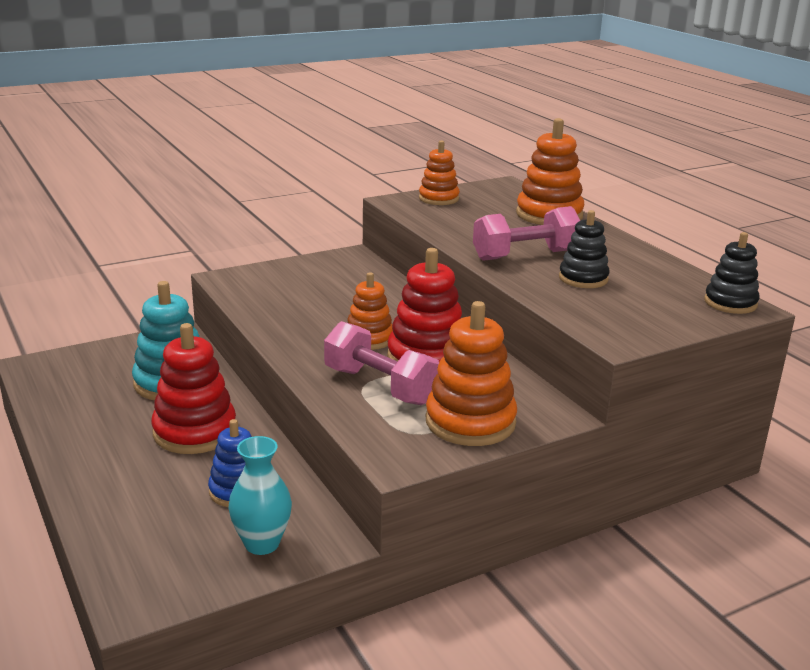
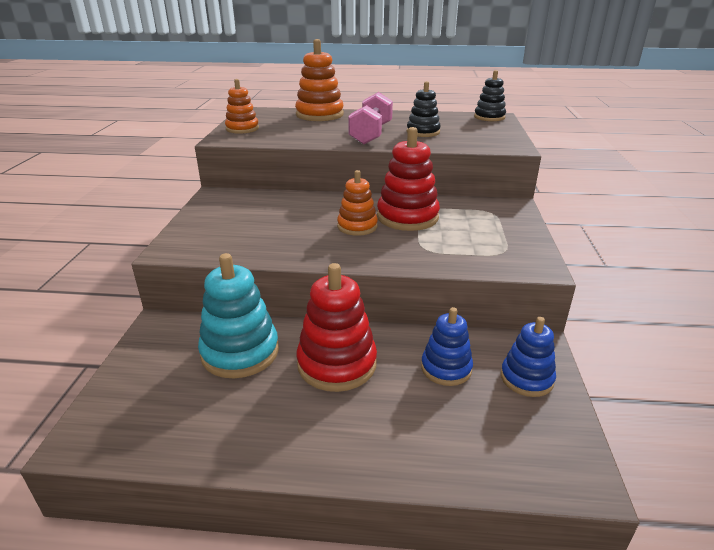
camera: 55 degrees left, 5 degrees up
turquoise vase [228,436,292,555] -> blue stacking toy [501,317,556,397]
pink dumbbell [324,321,439,405] -> none
orange stacking toy [426,301,517,446] -> none

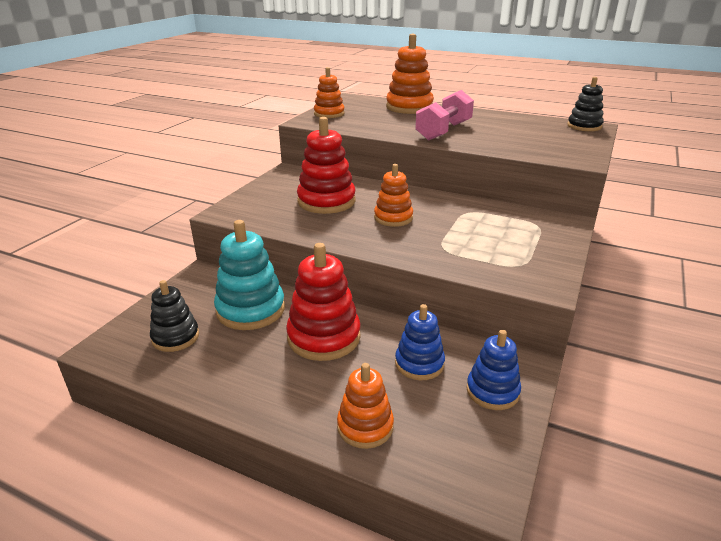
camera: 20 degrees right, 0 degrees up
red stacking toy [377,127,440,231] -> red stacking toy moved to [297,117,356,214]
black stacking toy [407,81,441,137] -> black stacking toy moved to [150,280,199,352]
none -> orange stacking toy [337,363,394,449]

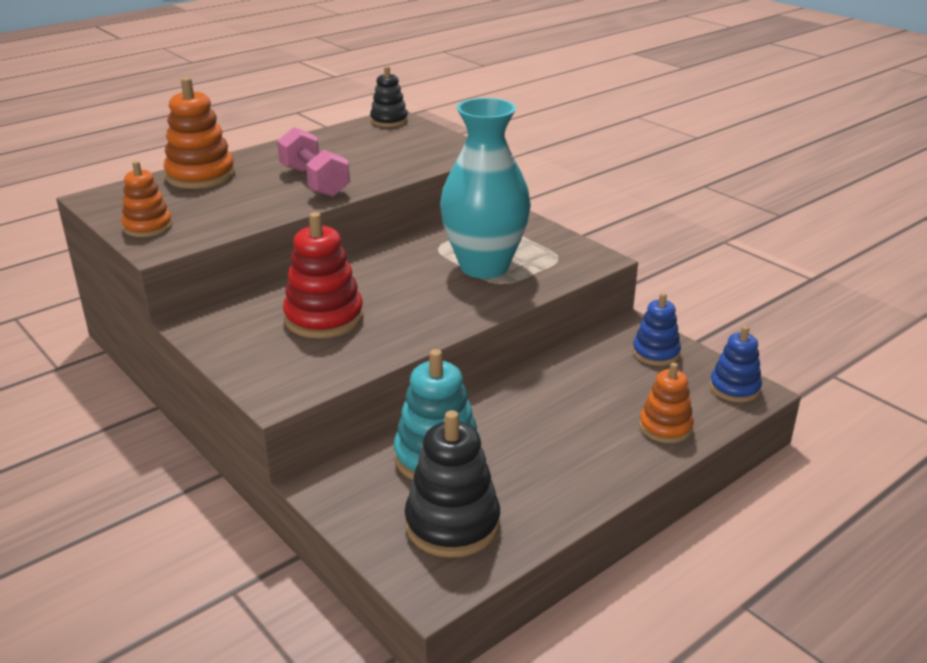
camera: 65 degrees left, 0 degrees up
black stacking toy [150,280,199,352] -> black stacking toy [405,410,500,558], size x1.59
red stacking toy [286,243,361,361] -> none
orange stacking toy [374,164,413,227] -> none
blue stacking toy [395,304,445,380] -> blue stacking toy moved to [710,326,762,402]
none -> turquoise vase [440,98,531,279]

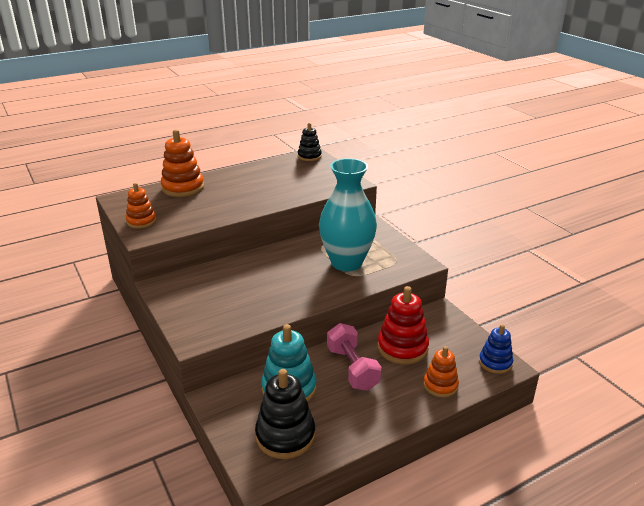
camera: 10 degrees right, 0 degrees up
pink dumbbell [277,127,350,197] -> pink dumbbell moved to [327,323,381,391]
red stacking toy [283,212,363,338] -> red stacking toy moved to [378,286,429,365]
blue stacking toy [633,293,681,366] -> none

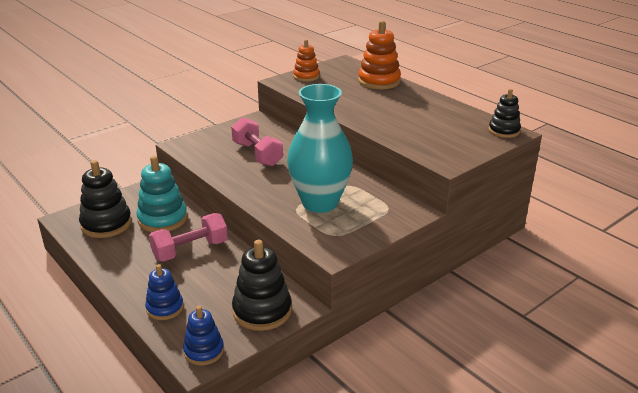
camera: 80 degrees right, 0 degrees up
red stacking toy [378,286,429,365] -> none
orange stacking toy [424,346,459,398] -> blue stacking toy [145,264,184,320]
none -> pink dumbbell [231,117,283,167]
none -> black stacking toy [232,240,292,331]

